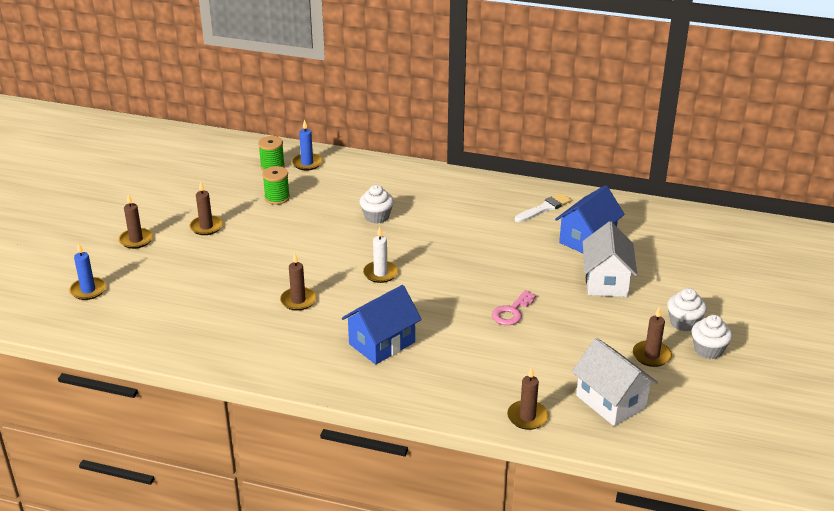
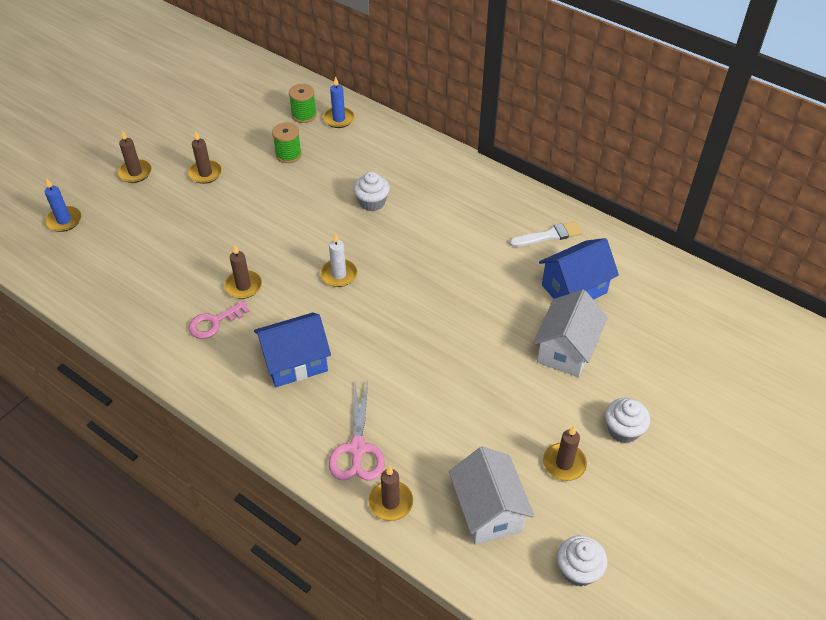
camera: 20 degrees right, 15 degrees up
pink key [492,290,536,325] -> pink key moved to [188,301,250,339]
white cupcake [691,315,732,359] -> white cupcake moved to [557,535,607,587]
none -> pink scissors [329,381,385,481]

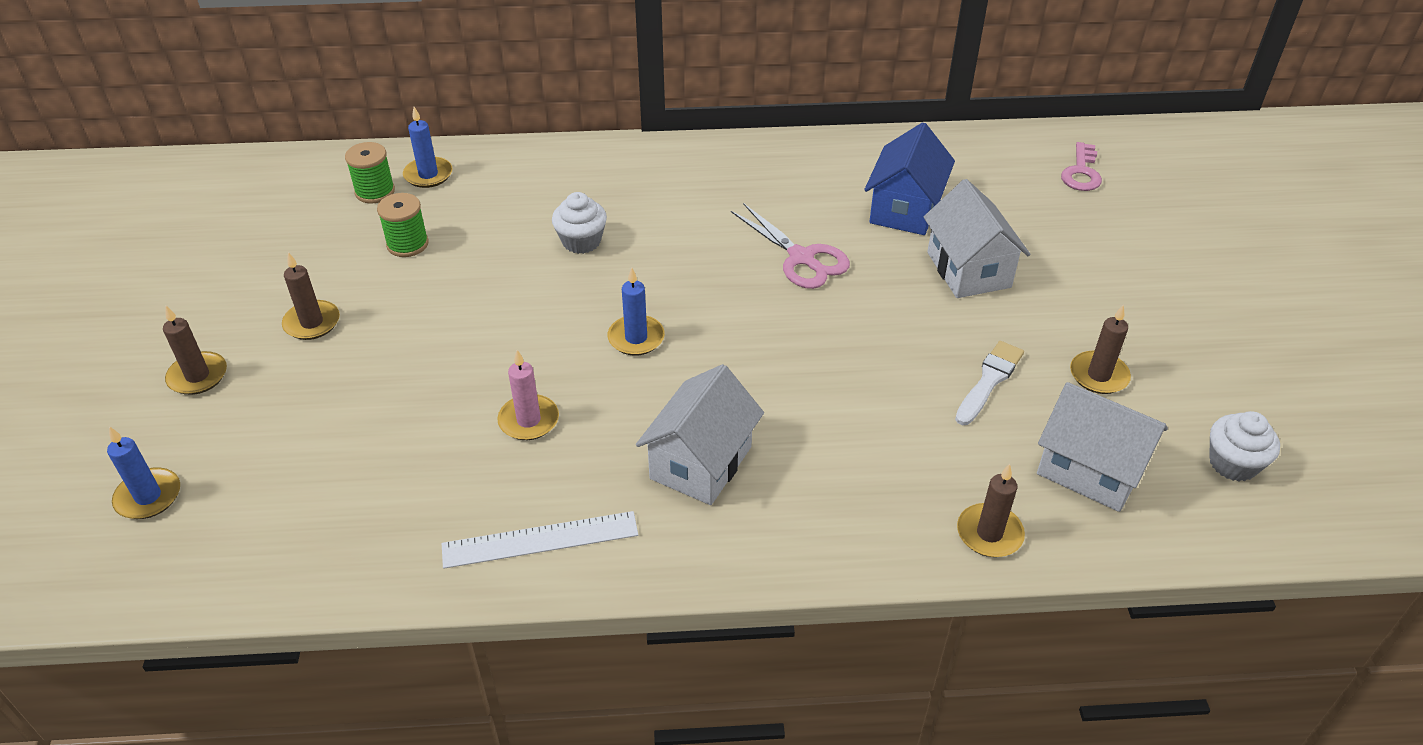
camera: 40 degrees left, 5 degrees down
pink key [188,301,250,339] -> pink key moved to [1061,142,1102,191]
brown candle [224,244,262,299] -> pink candle [497,350,559,440]
blue house [254,312,331,387] -> white house [636,364,764,505]
white candle [320,233,357,287] -> blue candle [608,268,665,356]
pink scissors [329,381,385,481] -> pink scissors moved to [731,203,850,289]
white brush [509,221,583,247] -> white brush moved to [955,341,1024,425]
white cupcake [605,398,650,443] -> none
none -> white ruler [442,511,638,569]

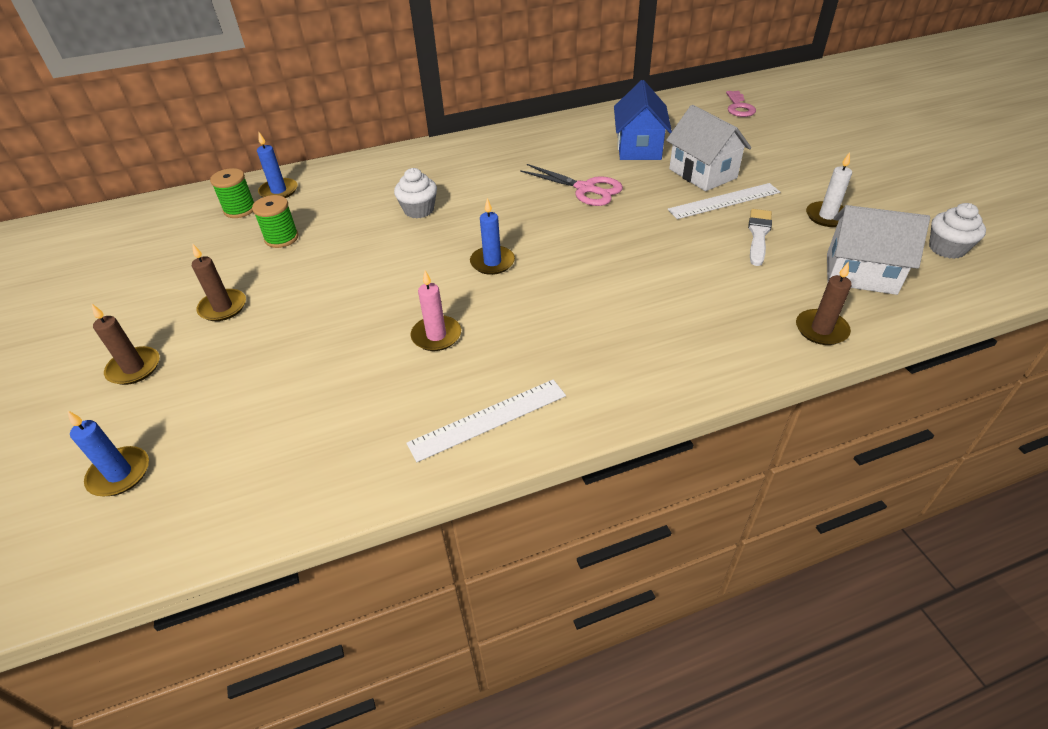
camera: 15 degrees left, 0 degrees up
white house [636,364,764,505] -> none
brown candle [1070,304,1131,394] -> white candle [806,152,852,227]
none -> white ruler [668,183,780,219]

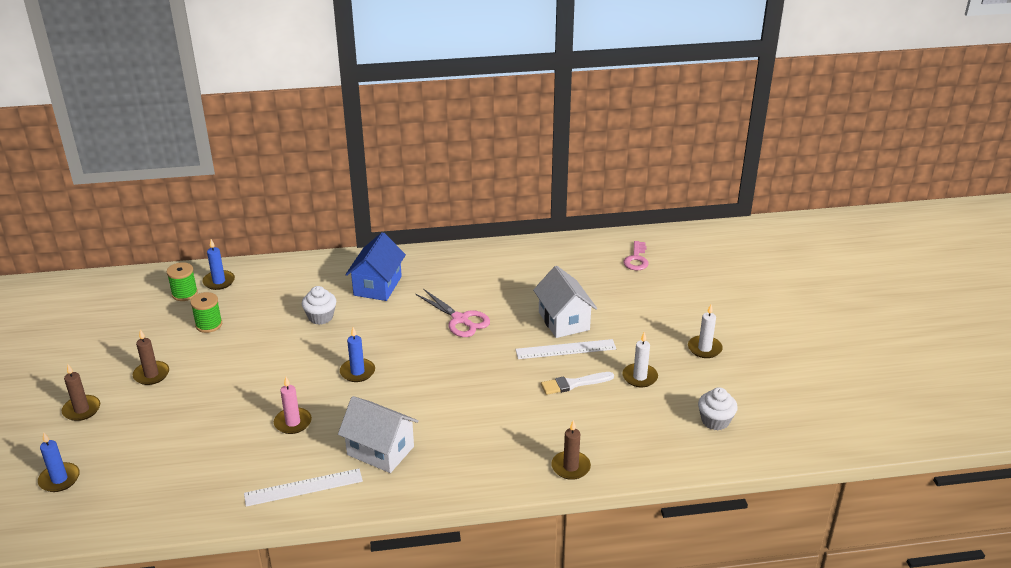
camera: 10 degrees right, 10 degrees down
blue house [614,80,672,160] -> blue house moved to [345,232,406,301]
white brush [748,209,772,266] -> white brush turned 135 degrees counterclockwise [541,372,614,395]
white house [827,205,930,295] -> white house moved to [338,396,419,473]
none -> white candle [688,305,723,358]

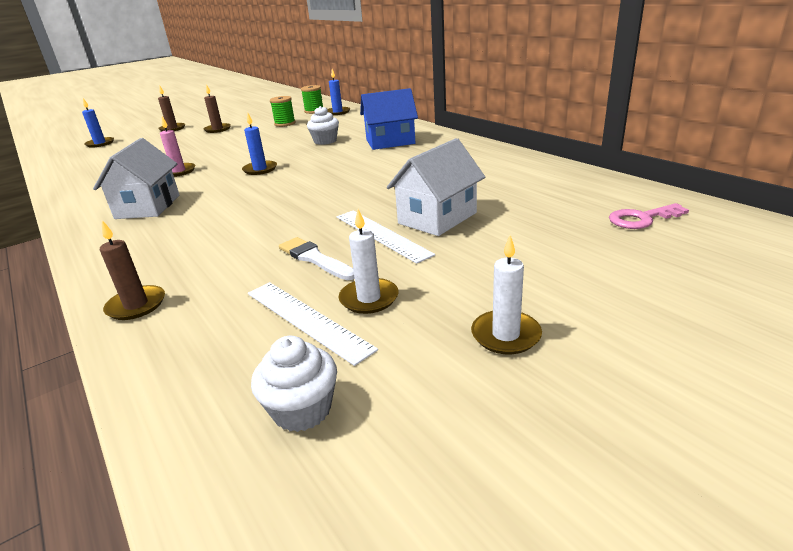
camera: 65 degrees right, 5 degrees down
white ruler [244,469,363,507] -> white ruler moved to [248,282,378,366]
pink scissors [415,289,490,337] -> none

